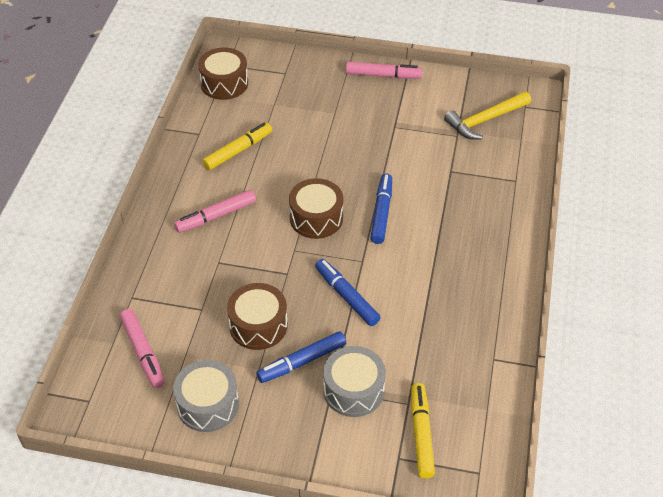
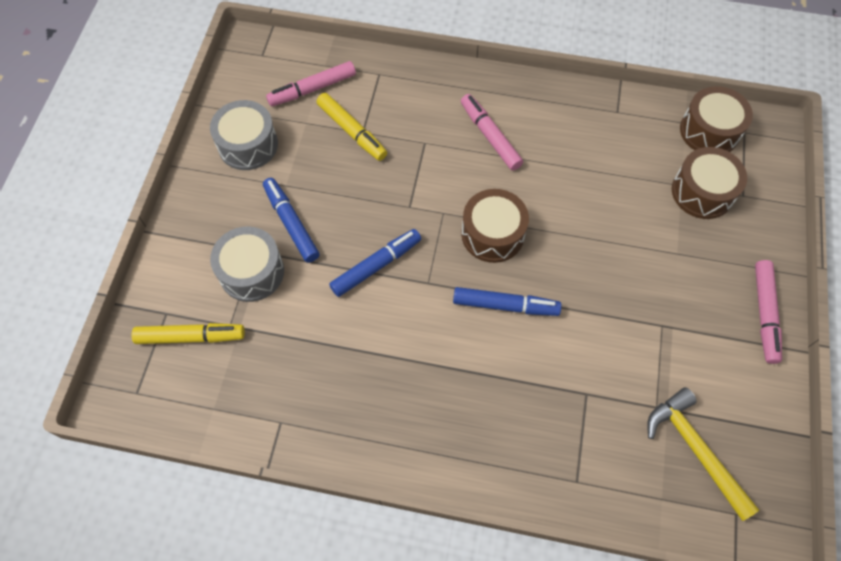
camera: 90 degrees right, 15 degrees up
yellow marker [202,123,272,170] -> yellow marker moved to [317,93,387,161]
brown drum [227,283,288,350] -> brown drum moved to [672,147,747,219]

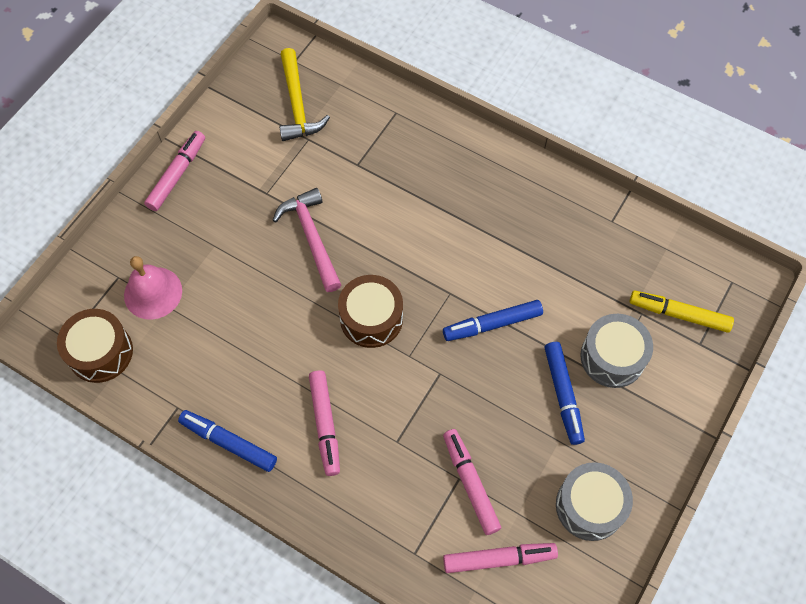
camera: 160 degrees left, 0 degrees up
yellow marker [317,93,387,161] -> pink marker [443,429,501,535]
blue marker [453,287,562,316] -> blue marker moved to [178,410,277,472]
brown drum [672,147,747,219] -> pink bell [124,256,182,320]
none -> pink hammer [272,188,341,292]

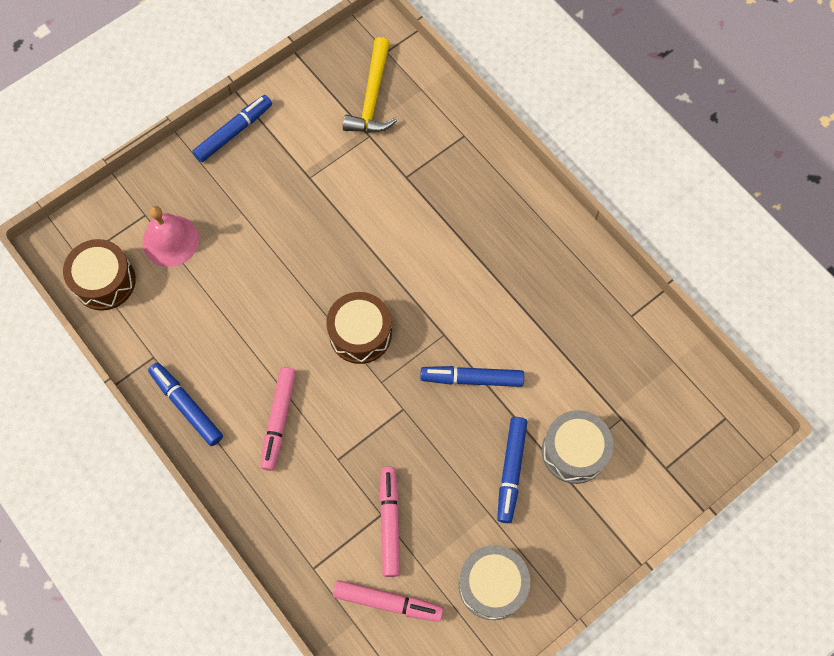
camera: 20 degrees right, 5 degrees up
pink marker [144,131,205,211] -> blue marker [192,95,272,162]
pink hammer [272,188,341,292] -> none
yellow marker [630,291,734,333] -> none

